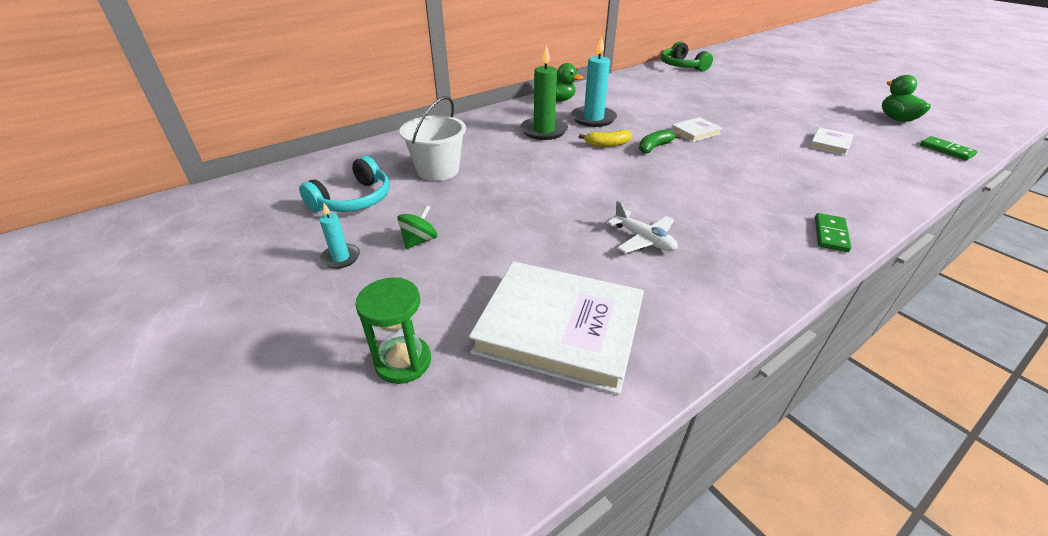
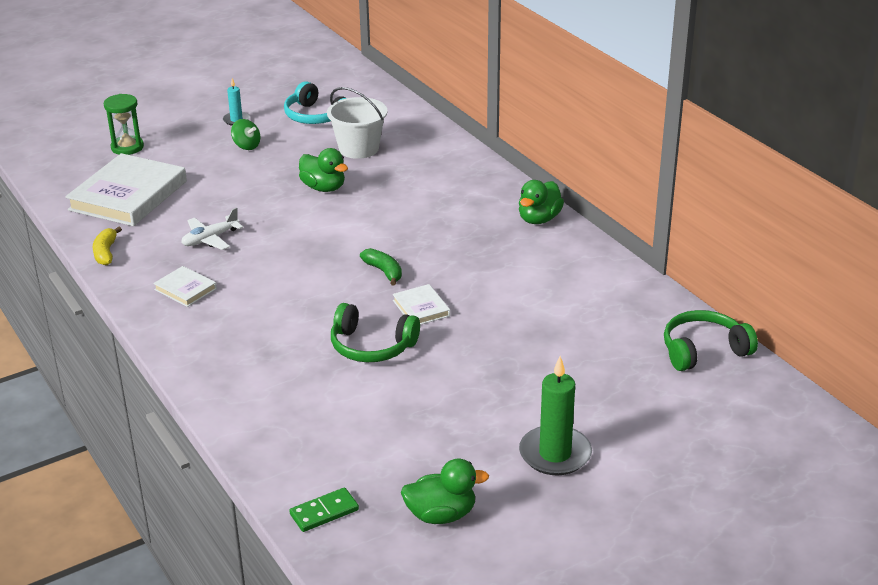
camera: 95 degrees right, 5 degrees down
green candle [520,45,568,140] -> green candle moved to [519,356,592,475]
turquoise candle [571,36,617,127] -> none
yellow banana [579,130,632,147] -> yellow banana moved to [93,227,122,266]
white book [810,127,854,156] -> white book moved to [153,266,217,307]
green domino [815,213,851,252] -> none
none -> green duck [299,148,348,192]
none -> green headphones [331,303,420,362]

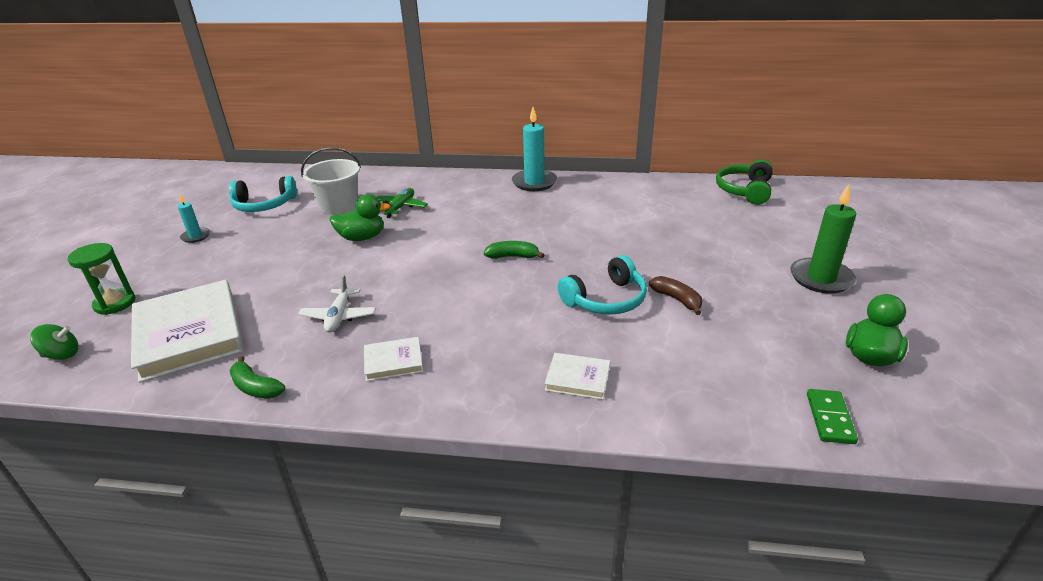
camera: 50 degrees left, 0 degrees up
yellow banana [93,227,122,266] -> green banana [229,356,285,399]
green spinning top [231,119,260,150] -> green spinning top moved to [30,324,78,360]
green headphones [331,303,420,362] -> turquoise headphones [558,255,647,314]
white book [393,284,450,325] -> white book moved to [545,353,610,400]
green duck [519,180,564,224] -> turquoise candle [512,107,557,191]
none -> green plane [376,188,428,218]
none -> brown banana [649,276,702,315]

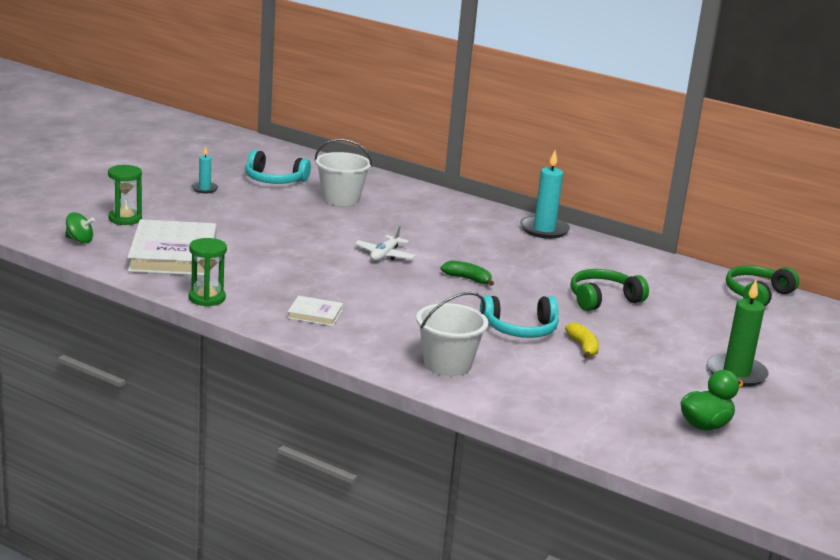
camera: 20 degrees right, 10 degrees down
green banana [229,356,285,399] -> green hourglass [189,238,227,306]
white plane [298,275,376,332] -> white plane moved to [355,225,416,261]
green duck [329,194,391,241] -> none
green plane [376,188,428,218] -> none
white book [545,353,610,400] -> white bucket [416,292,488,376]
brown banana [649,276,702,315] -> yellow banana [565,323,599,359]
green domino [807,389,858,444] -> none
none -> green headphones [570,269,649,311]

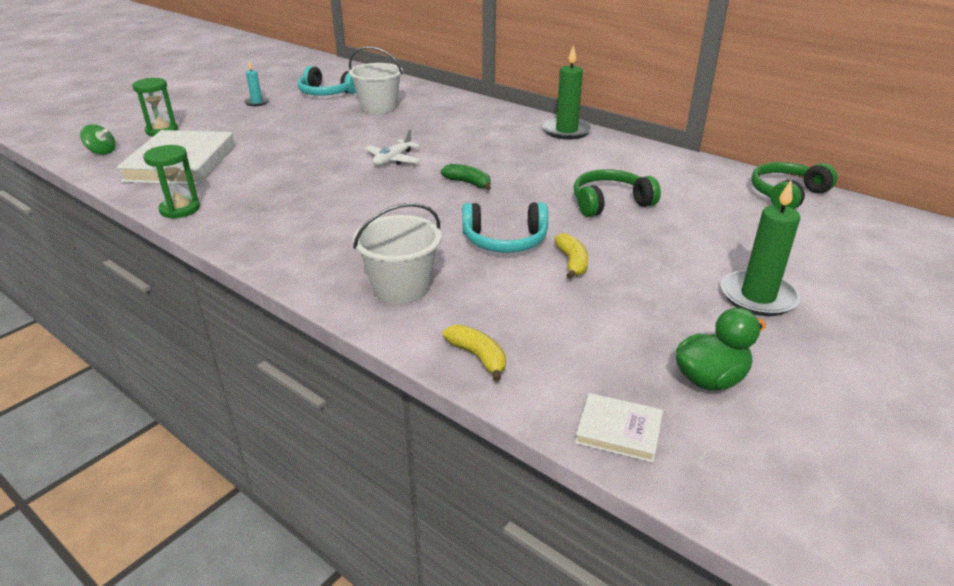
camera: 10 degrees right, 10 degrees up
white book [287,296,343,326] -> white book moved to [575,393,663,463]
turquoise candle [520,151,570,239] -> green candle [542,45,592,140]
none -> yellow banana [443,325,506,382]

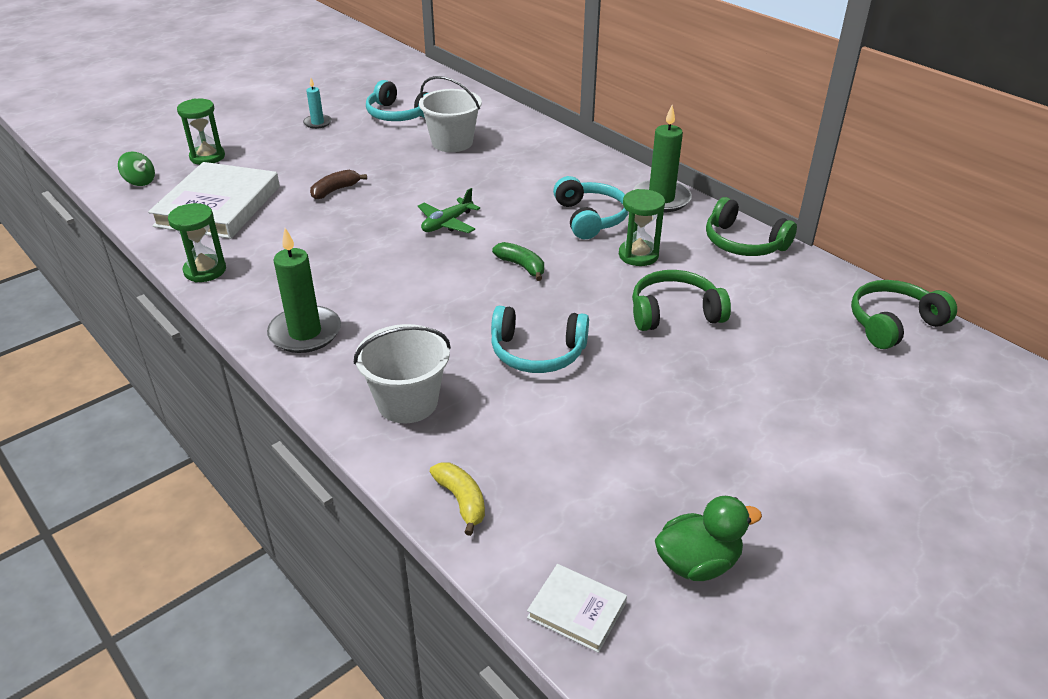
camera: 10 degrees right, 5 degrees up
white plane [365,129,420,166] -> green plane [418,188,480,233]
yellow banana [554,233,588,279] -> none
green candle [721,180,800,316] -> green candle moved to [267,228,341,353]
none -> brown banana [310,170,367,199]
none -> turquoise headphones [553,176,628,239]
none -> green hourglass [619,189,665,266]
none -> green headphones [706,197,797,256]

